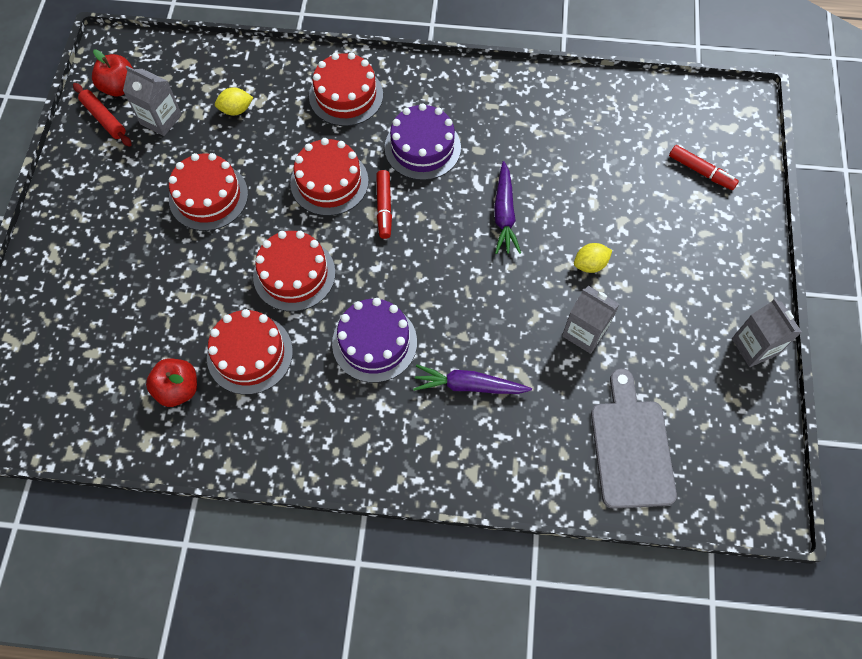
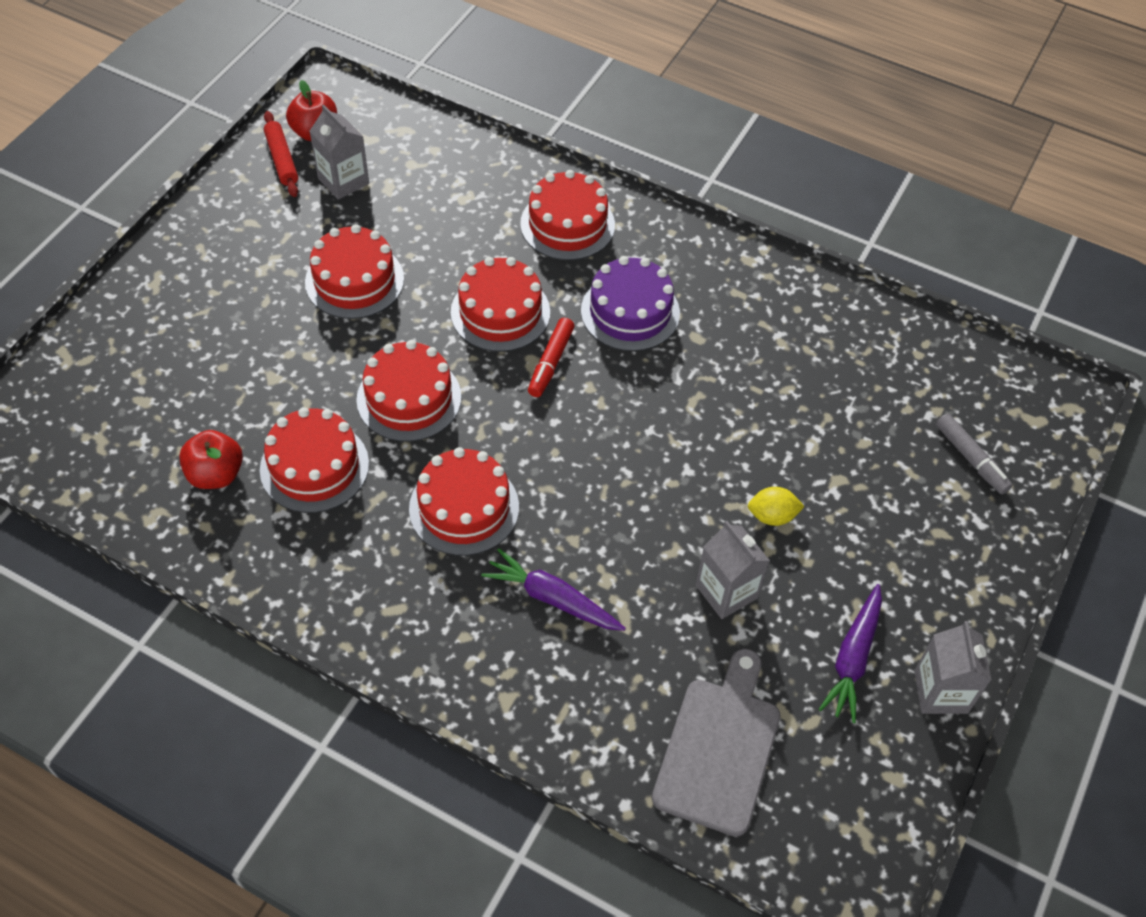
camera: 20 degrees right, 10 degrees down
yellow lemon [215,87,253,115] -> none
purple cake [332,298,417,383] -> red cake [409,447,519,556]
purple carrot [494,161,521,254] -> purple carrot moved to [819,584,882,723]
red marker [669,145,739,190] -> grey marker [936,414,1013,494]

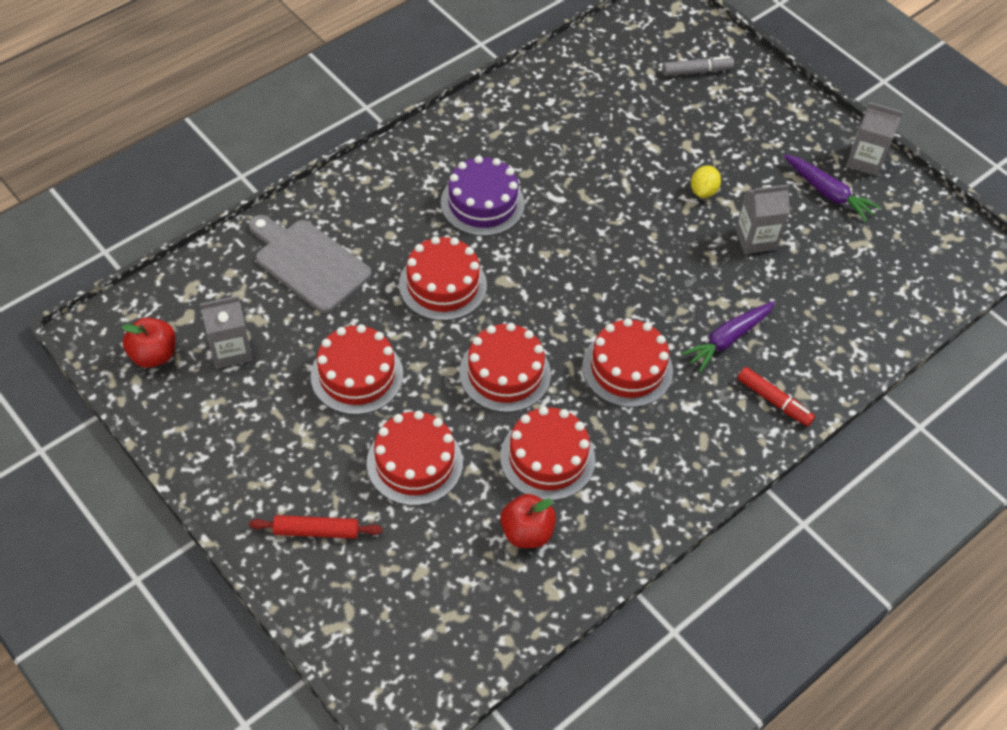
camera: 70 degrees left, 0 degrees up
red rolling pin [264,111,298,197] -> red rolling pin moved to [249,515,382,539]
red cake [520,170,615,260] -> red cake moved to [367,410,463,506]
red marker [528,318,575,397] -> red marker moved to [737,367,815,426]
grey cutting board [652,649,780,836] -> grey cutting board moved to [249,215,371,313]

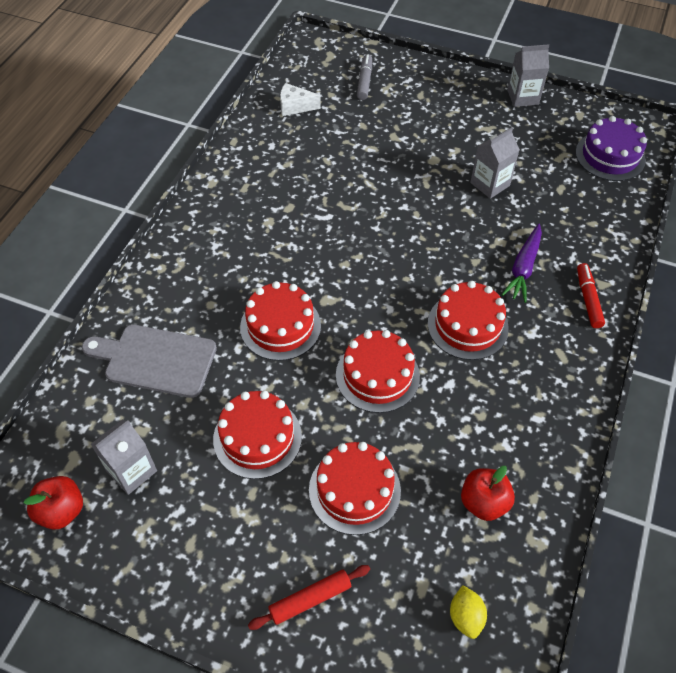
camera: 25 degrees left, 0 degrees up
purple cake [441,156,525,236] -> purple cake moved to [576,116,647,181]
red cake [500,406,595,501] -> none
grey marker [662,56,734,76] -> grey marker turned 45 degrees counterclockwise [357,54,372,100]
yellow lemon [691,165,721,198] -> yellow lemon moved to [450,585,487,639]
red marker [737,367,815,426] -> red marker turned 105 degrees counterclockwise [577,263,605,328]
purple carrot [783,154,881,222] -> none
none -> white cheese [280,83,321,116]

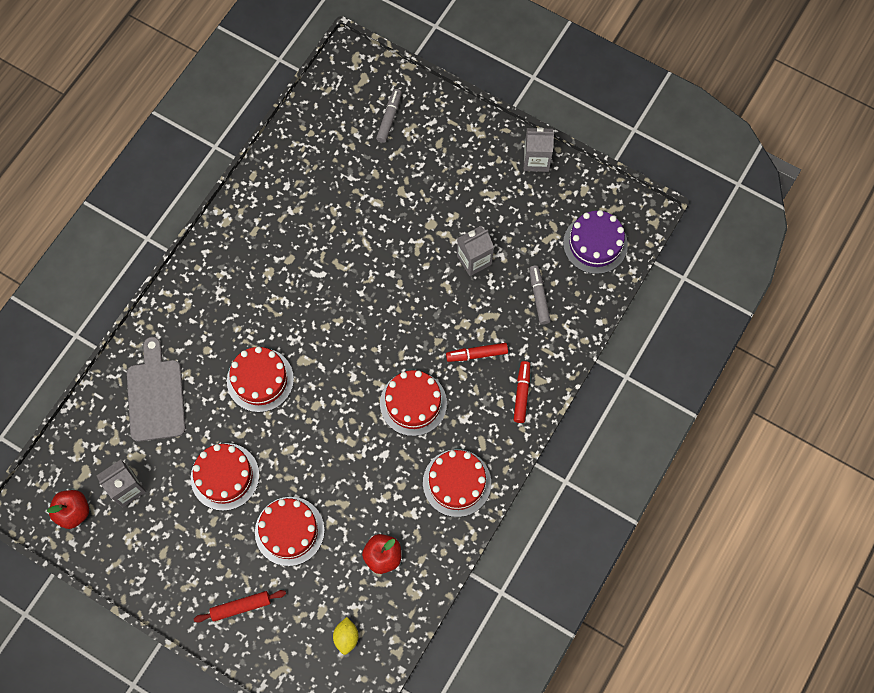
camera: 10 degrees right, 15 degrees up
grey cutting board [82,325,217,398] -> grey cutting board turned 60 degrees clockwise [127,337,186,442]
white cheese [280,83,321,116] -> none
red cake [336,330,420,413] -> red cake moved to [423,449,491,517]
purple carrot [502,224,542,303] -> red marker [446,343,508,362]
none -> grey marker [529,265,551,325]

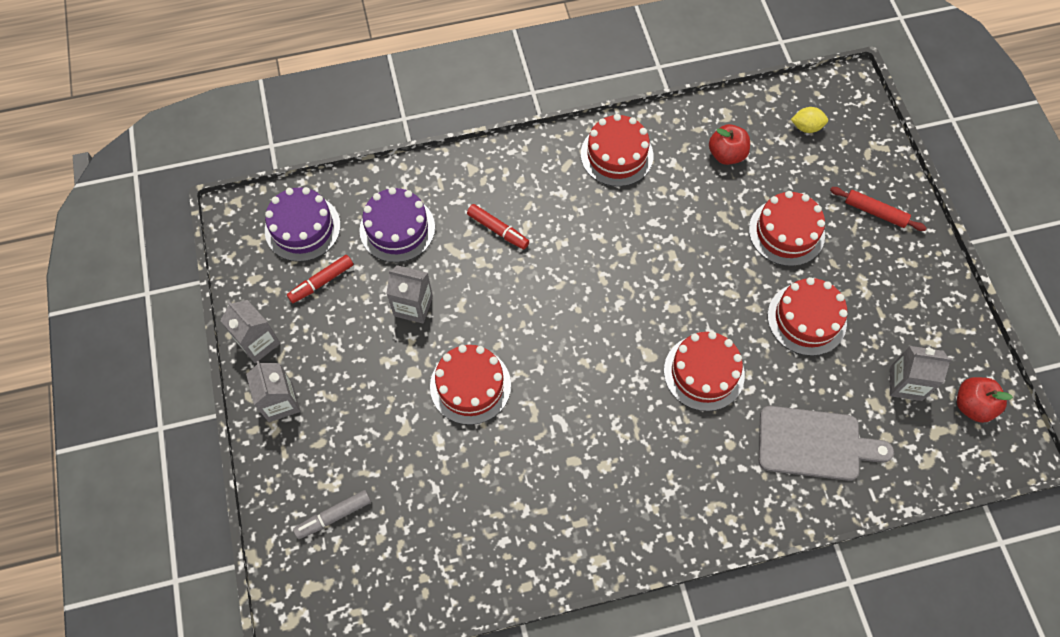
camera: 135 degrees left, 5 degrees down
grey cutting board [127,337,186,442] -> grey cutting board turned 120 degrees counterclockwise [759,406,894,481]
yellow lemon [333,617,359,655] -> yellow lemon turned 45 degrees clockwise [791,107,828,133]
red cake [380,370,447,436] -> red cake moved to [430,345,511,425]
red marker [514,361,530,423] -> red marker moved to [287,255,353,303]
grey marker [529,265,551,325] -> purple cake [359,187,435,262]
none -> grey carton [246,361,300,422]

